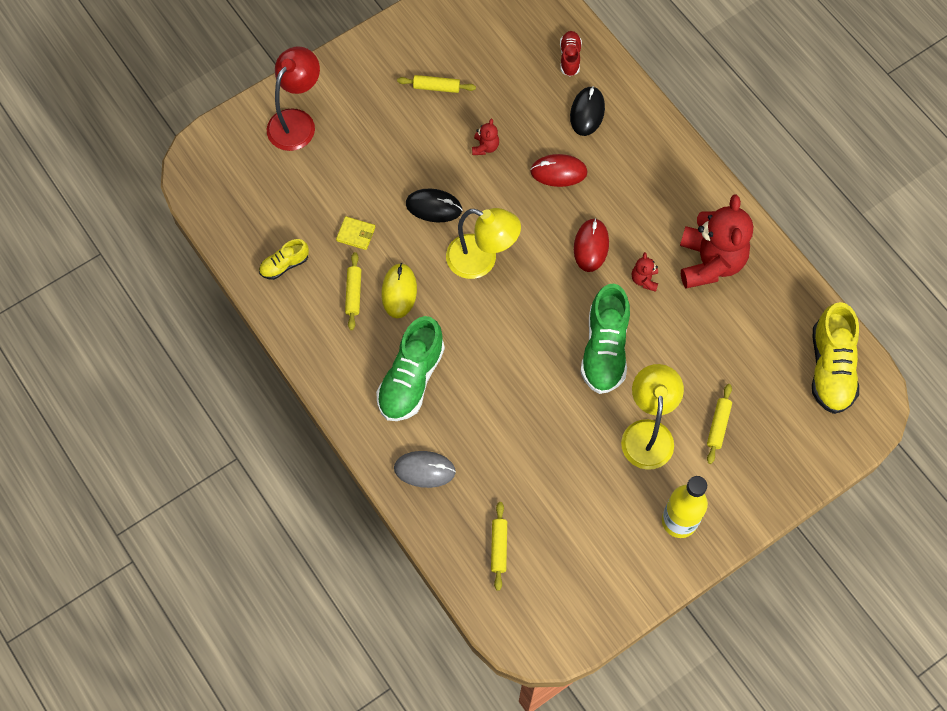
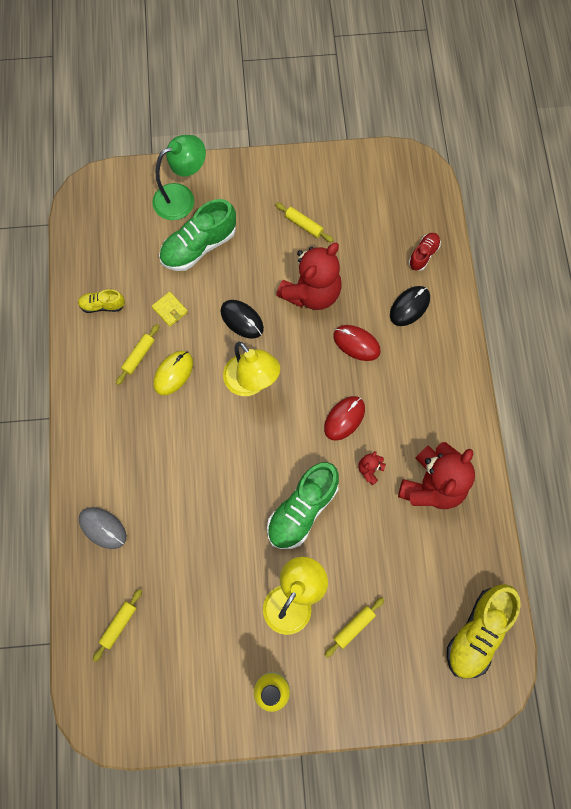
camera: 30 degrees right, 5 degrees up
red lamp [267,46,320,151] -> green lamp [152,135,206,220]
green shoe [376,316,445,421] -> green shoe moved to [159,199,236,271]
red teddy bear [472,119,499,155] -> red teddy bear [276,243,342,310], size x2.39

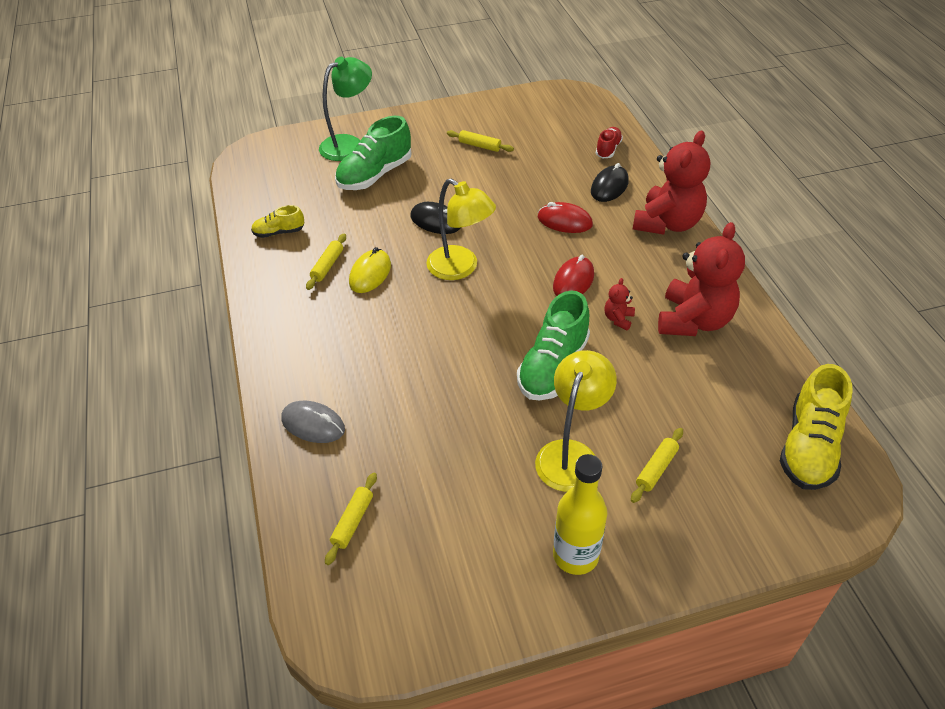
camera: 10 degrees left, 25 degrees down
yellow wallet [152,292,188,326] -> none
red teddy bear [276,243,342,310] -> red teddy bear moved to [633,131,710,235]

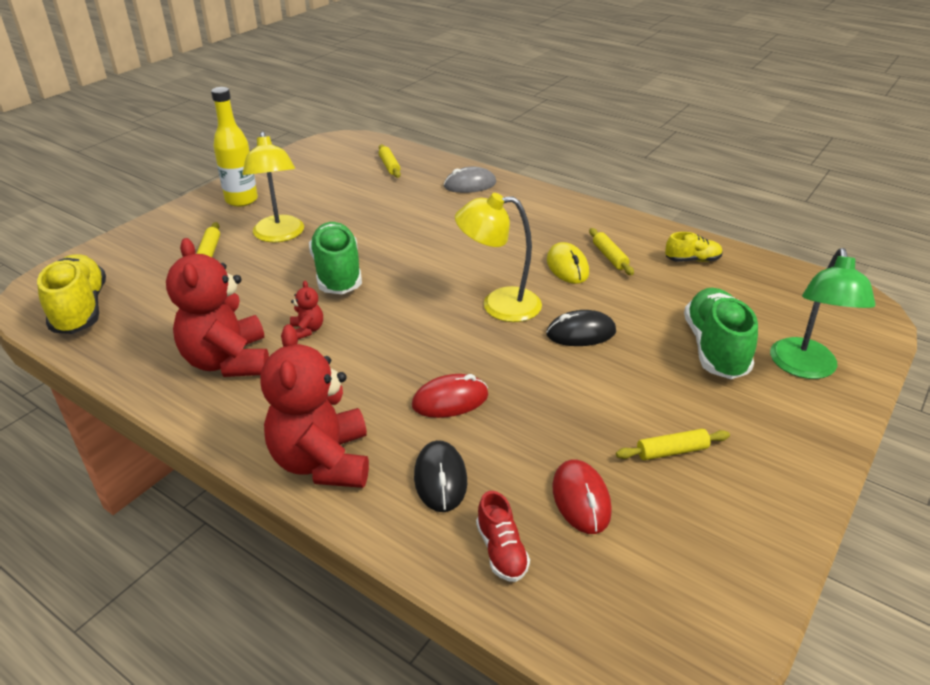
camera: 140 degrees right, 10 degrees down
yellow shoe [251,205,304,238] -> yellow shoe turned 45 degrees clockwise [665,232,723,262]
red mouse [553,255,594,296] -> red mouse moved to [552,459,612,534]

